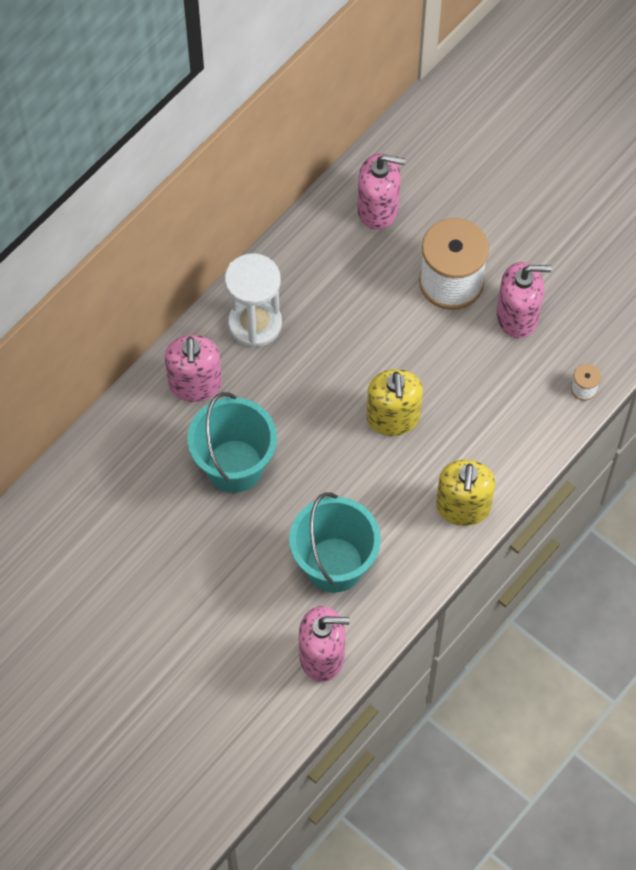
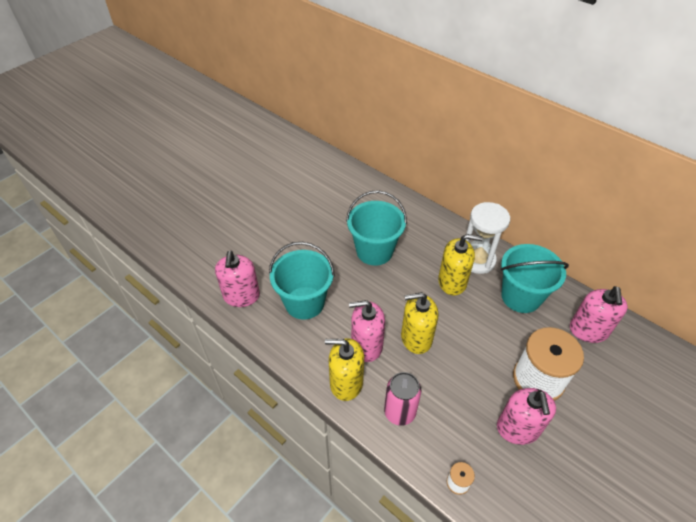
camera: 90 degrees right, 15 degrees down
pink soap dispenser [165,335,222,402] -> pink soap dispenser moved to [349,300,385,362]
none -> pink can [384,372,421,426]
none -> yellow soap dispenser [438,234,483,296]
none -> turquoise bucket [501,244,569,313]

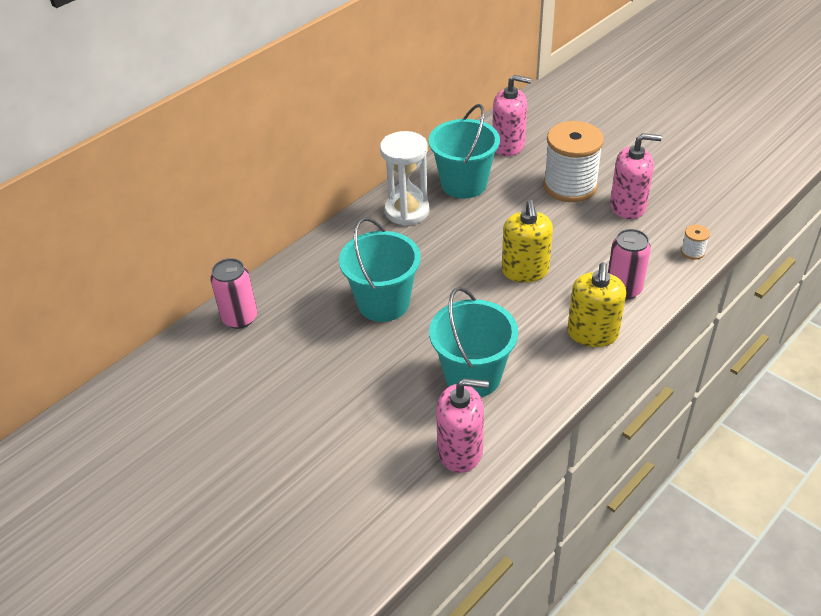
camera: 85 degrees left, 5 degrees down
pink soap dispenser [349,300,385,362] -> none
yellow soap dispenser [438,234,483,296] -> none
none -> pink can [210,258,257,329]

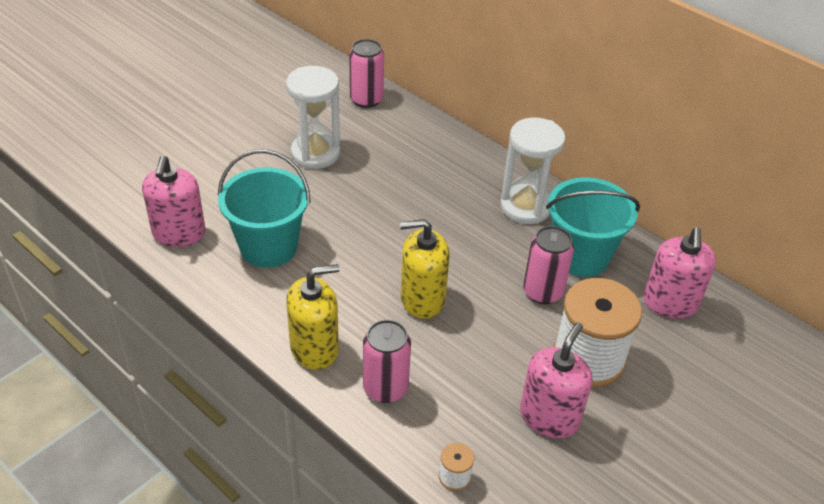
camera: 85 degrees right, 0 degrees up
turquoise bucket [339,217,421,322] -> none
yellow soap dispenser [567,262,626,347] -> yellow soap dispenser turned 150 degrees clockwise [286,264,340,370]
pink soap dispenser [610,133,662,219] -> pink soap dispenser turned 150 degrees counterclockwise [520,322,592,438]
none -> white hourglass [286,66,340,169]
none -> pink can [523,226,574,304]

